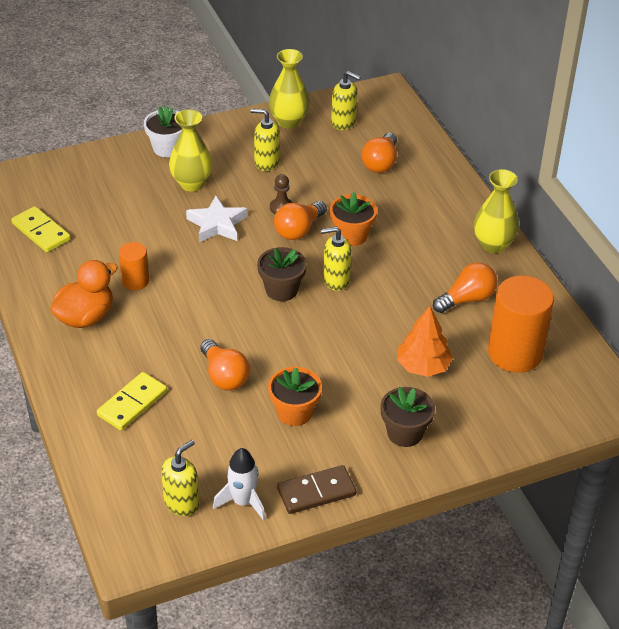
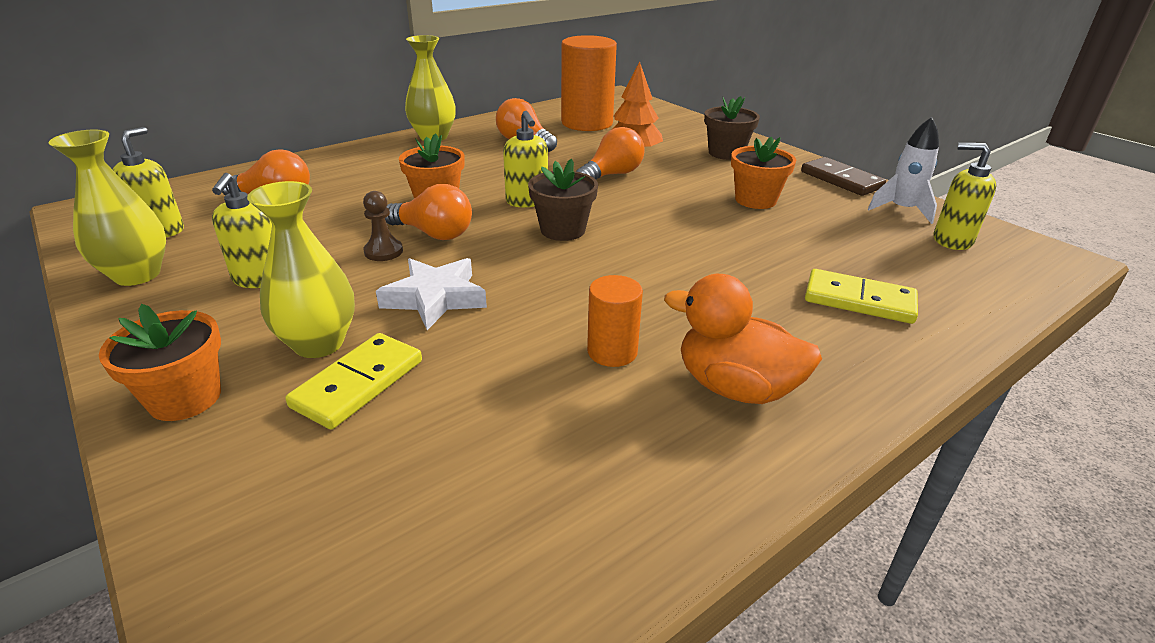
camera: 105 degrees left, 10 degrees down
yellow domino [11,206,71,252] -> yellow domino moved to [285,333,422,429]
white flower pot [144,106,182,157] -> orange flower pot [99,304,221,421]
orange light bulb [200,339,250,391] -> orange light bulb moved to [576,127,645,180]

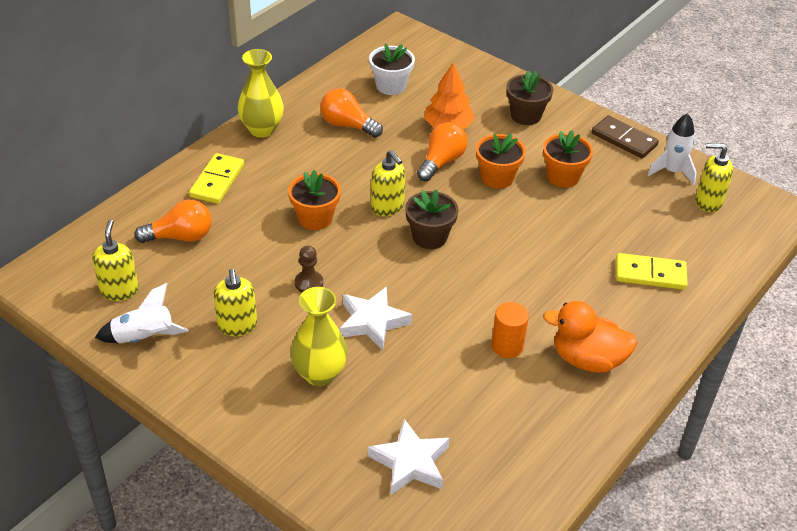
camera: 15 degrees left, 10 degrees up
yellow vase [49,130,166,286] -> white rocket [95,283,189,343]
orange flower pot [99,304,221,421] -> orange flower pot moved to [476,134,526,189]
yellow domino [285,333,422,429] -> yellow domino moved to [189,153,244,204]
orange light bulb [385,184,472,240] -> none
orange cylinder [561,35,617,131] -> white flower pot [369,43,415,95]
none -> white star [368,419,450,495]

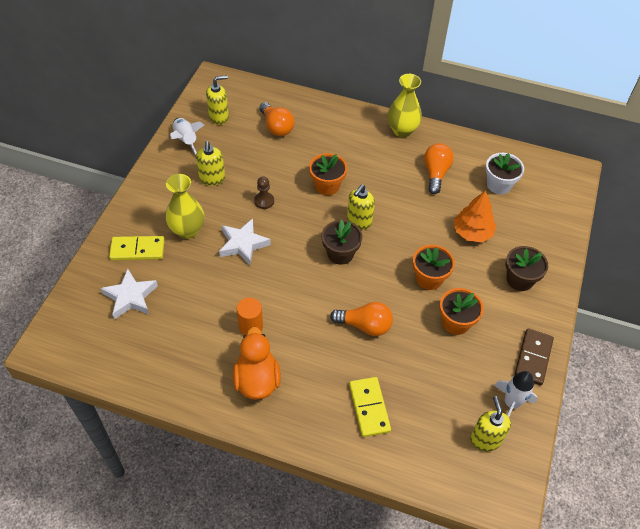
camera: 70 degrees right, 10 degrees up
yellow domino [189,153,244,204] -> yellow domino moved to [109,236,165,260]
yellow soap dispenser [214,269,257,336] -> yellow soap dispenser turned 60 degrees counterclockwise [196,141,225,186]
orange light bulb [417,122,468,181] -> orange light bulb moved to [330,302,393,336]

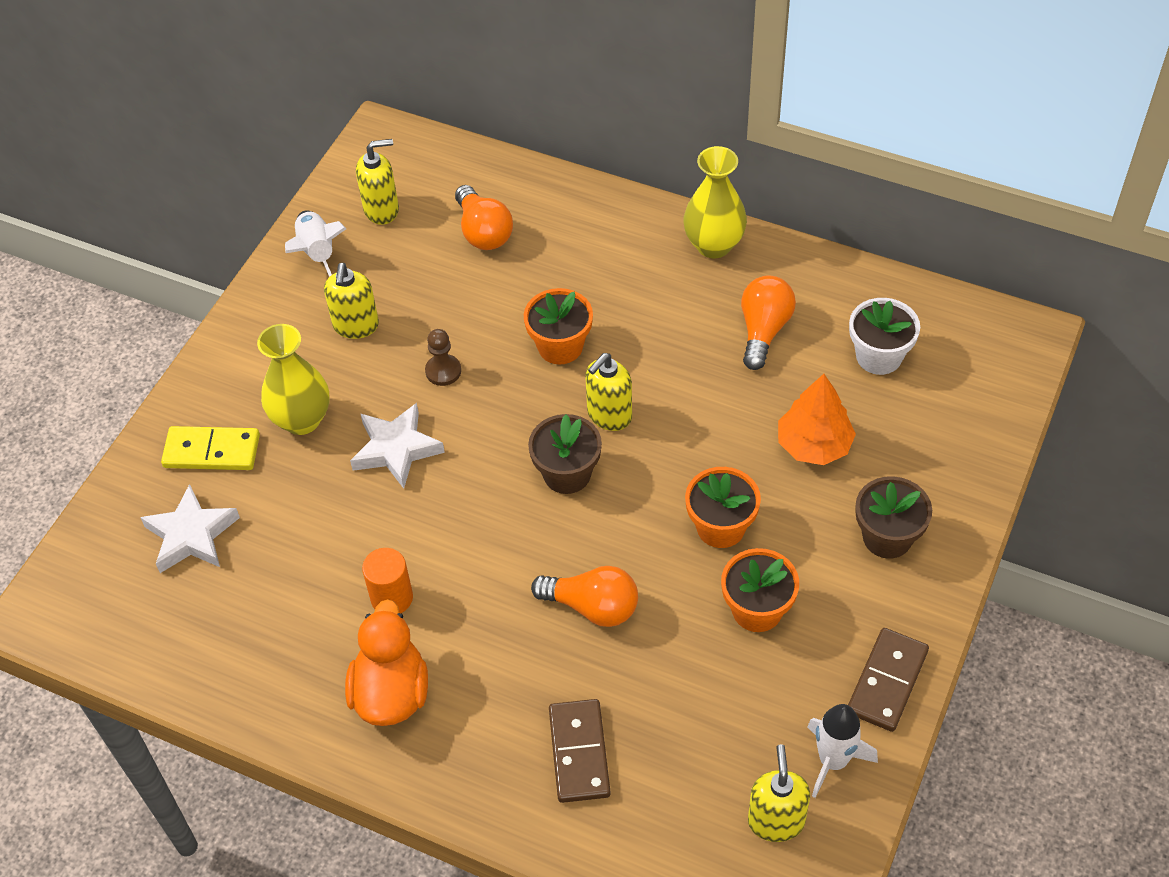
camera: 10 degrees right, 0 degrees up
yellow domino [349,377,391,437] -> brown domino [549,699,611,803]

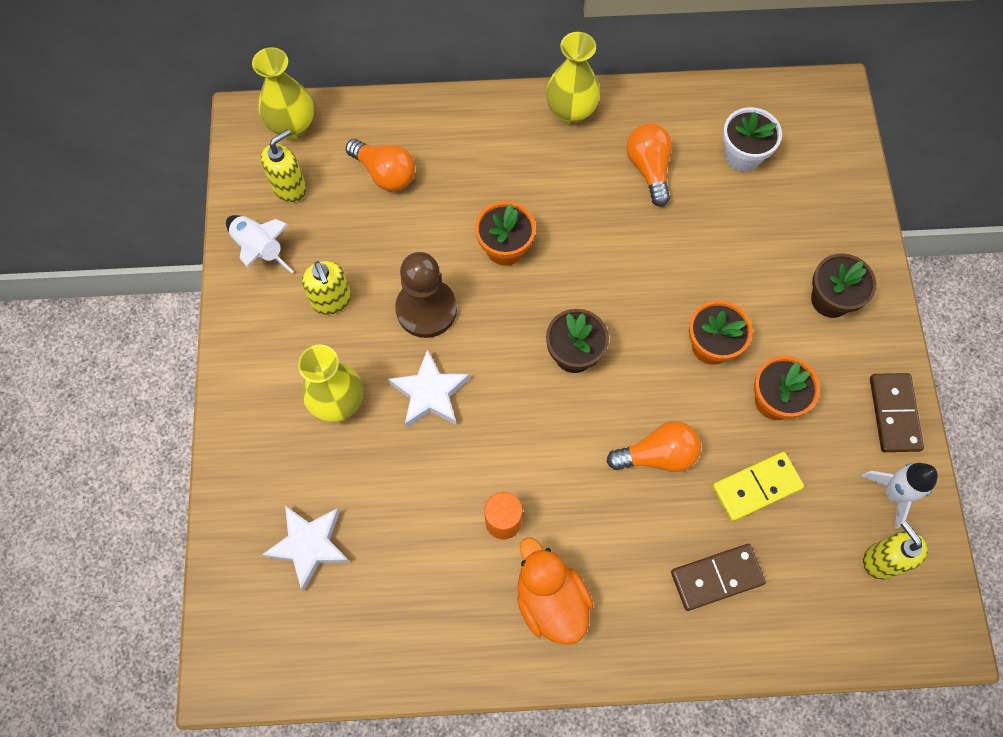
camera: 30 degrees left, 15 degrees up
yellow domino [161,426,260,470] -> yellow domino moved to [712,452,804,521]
brown pawn [425,329,461,386] -> brown pawn [395,252,457,338], size x1.96
brown domino [549,699,611,803] -> brown domino turned 75 degrees counterclockwise [671,544,766,611]
yellow soap dispenser [585,353,632,431] -> none
orange tree [778,374,856,465] -> none
none -> yellow vase [252,47,314,139]

